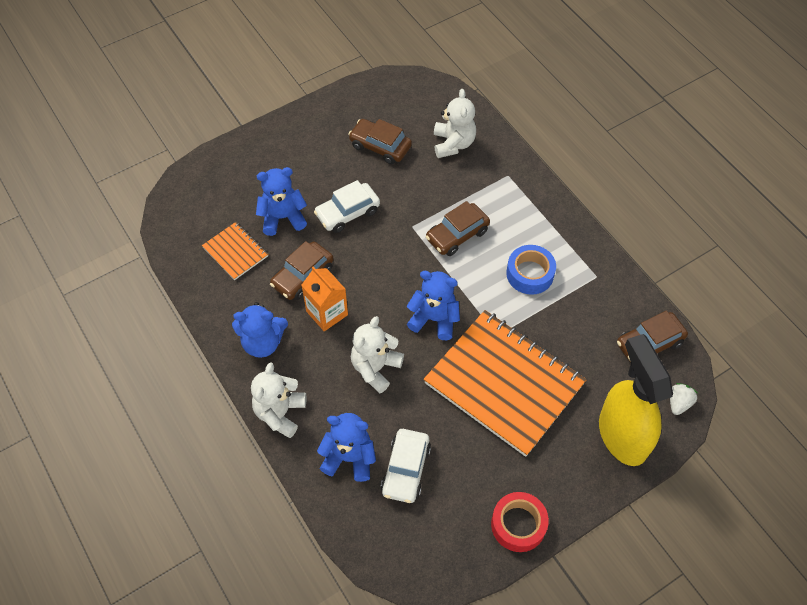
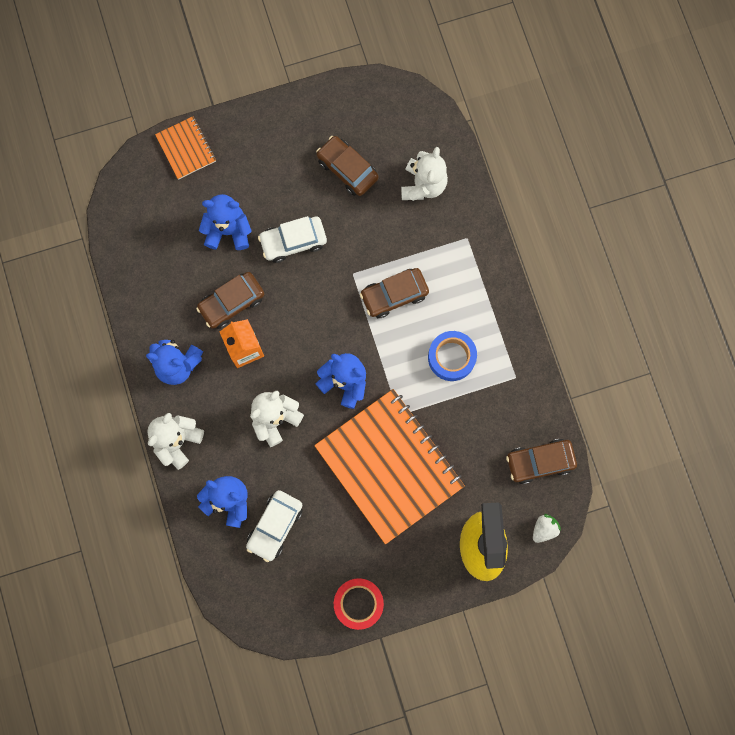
camera: 15 degrees right, 20 degrees up
orange notebook [202,222,268,280] -> orange notebook moved to [155,116,216,180]

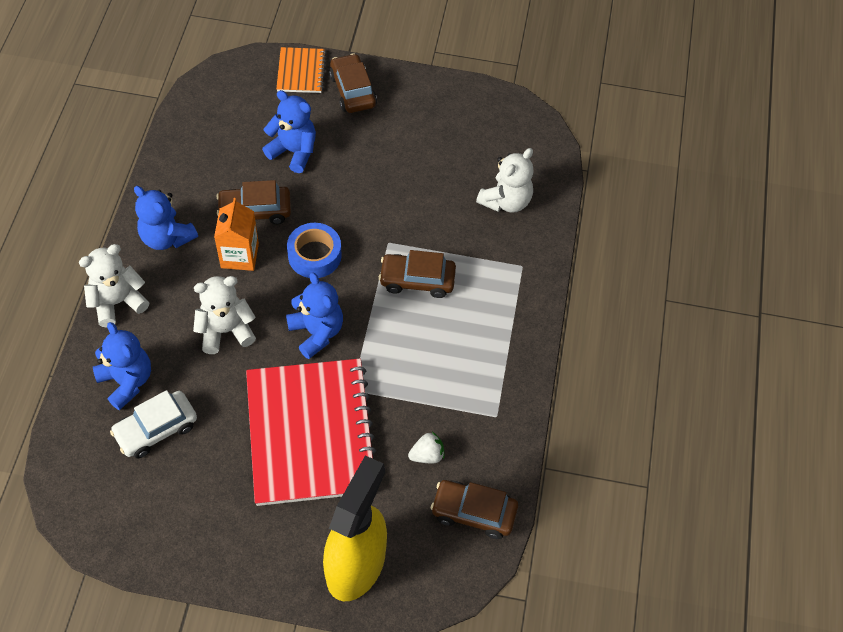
camera: 25 degrees right, 20 degrees down
white car [258,216,327,263] -> none
orange notebook [314,389,465,544] -> red notebook [246,359,376,506]
brown car [316,136,379,196] -> brown car moved to [329,53,377,113]
red tape [334,578,384,630] -> none
blue tape [428,331,477,381] -> blue tape moved to [287,223,342,278]
white strawberry [533,514,561,543] -> white strawberry moved to [408,432,444,463]

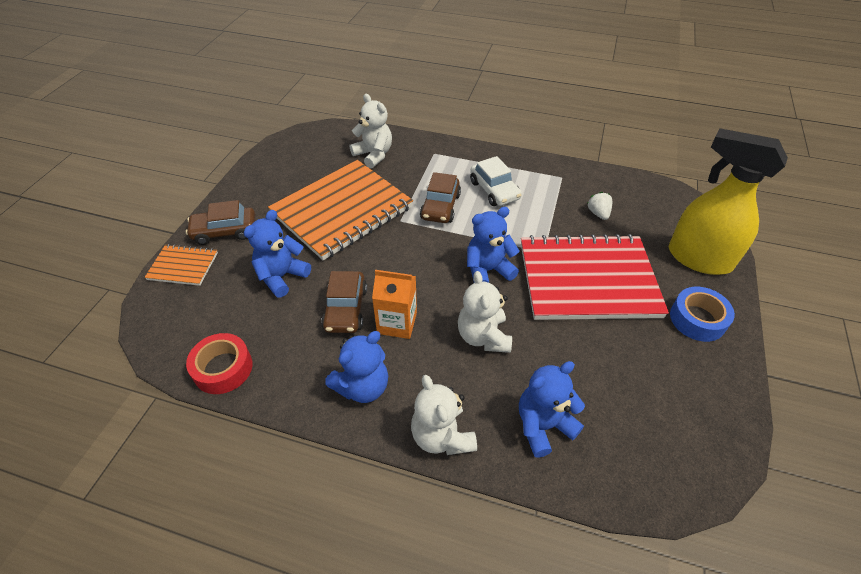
camera: 80 degrees left, 10 degrees down
white car [110,390,197,458] -> white car moved to [470,156,522,206]
blue tape [287,223,342,278] -> blue tape moved to [670,287,735,342]
brown car [431,480,518,539] -> none
none -> red tape [186,333,253,394]
none -> orange notebook [268,160,413,260]

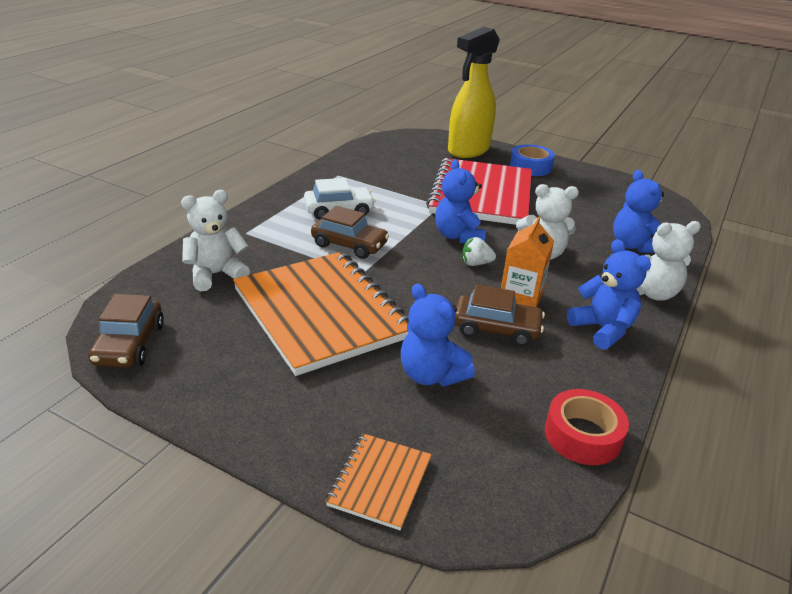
camera: 80 degrees left, 15 degrees down
brown car [186,200,255,245] -> brown car moved to [88,294,164,368]
white strawberry [588,192,612,220] -> white strawberry moved to [462,237,496,266]

